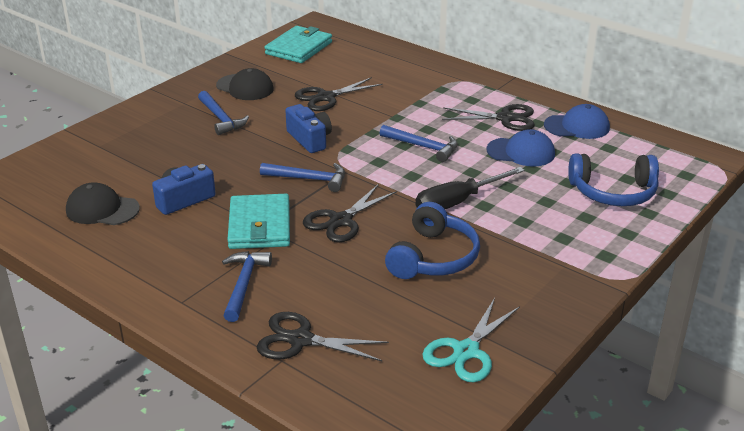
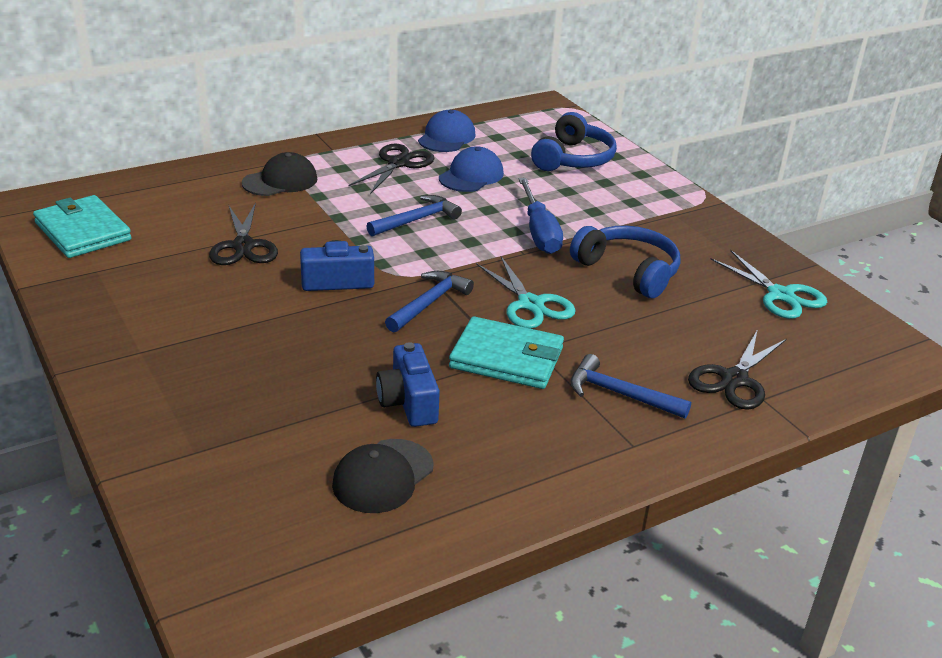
camera: 70 degrees left, 0 degrees up
blue hammer [198,91,249,135] -> none
black cap [216,68,274,100] -> black cap moved to [242,152,318,196]
black scissors [303,184,397,242] -> turquoise scissors [476,256,576,329]
black screwdriver [415,167,525,209] -> blue screwdriver [518,178,563,254]

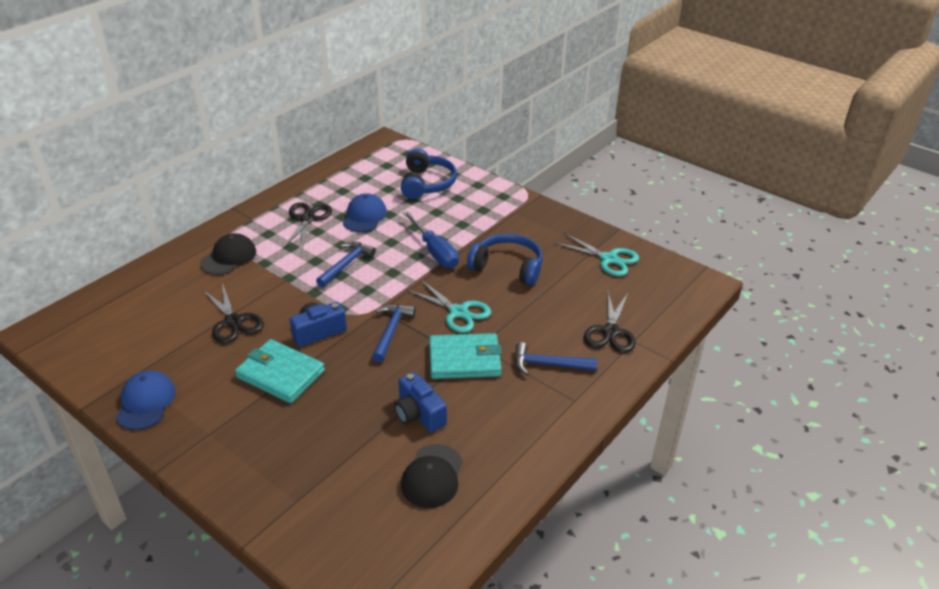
camera: 20 degrees left, 5 degrees up
turquoise wallet [33,195,132,258] -> turquoise wallet moved to [235,339,325,403]
blue cap [418,110,476,152] -> blue cap moved to [116,370,176,430]

